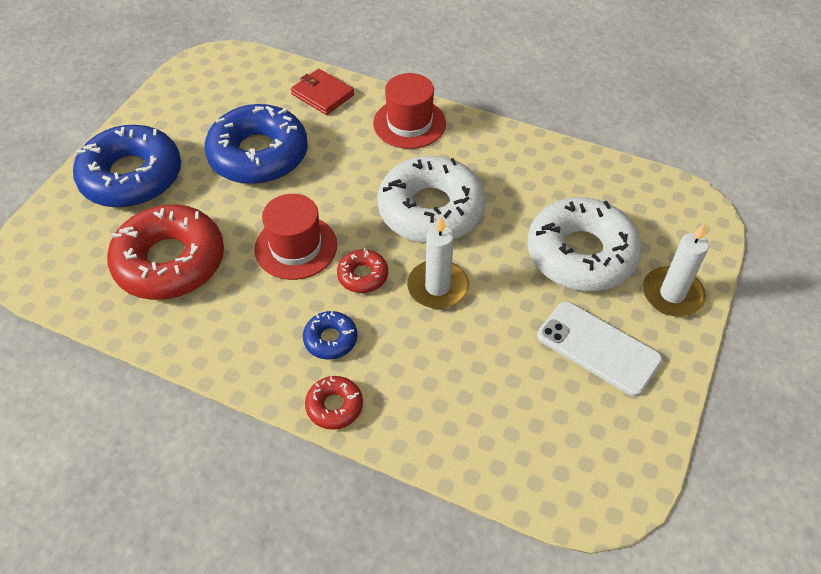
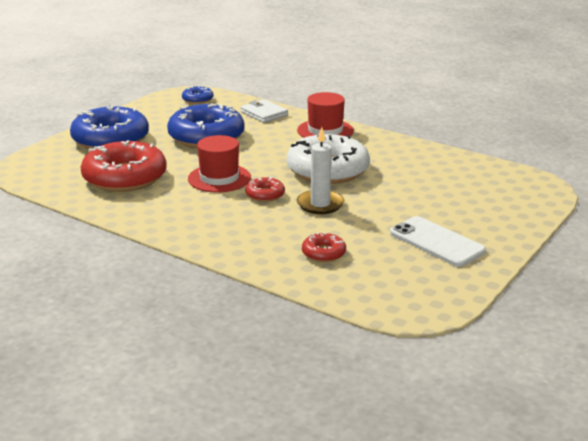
camera: 10 degrees right, 25 degrees down
red wallet [291,69,354,115] -> white wallet [240,99,288,123]
blue donut [303,311,357,360] -> blue donut moved to [182,86,213,104]
red donut [305,376,363,430] -> red donut moved to [302,232,346,262]
white donut [527,197,642,291] -> none
white candle [643,223,709,316] -> none

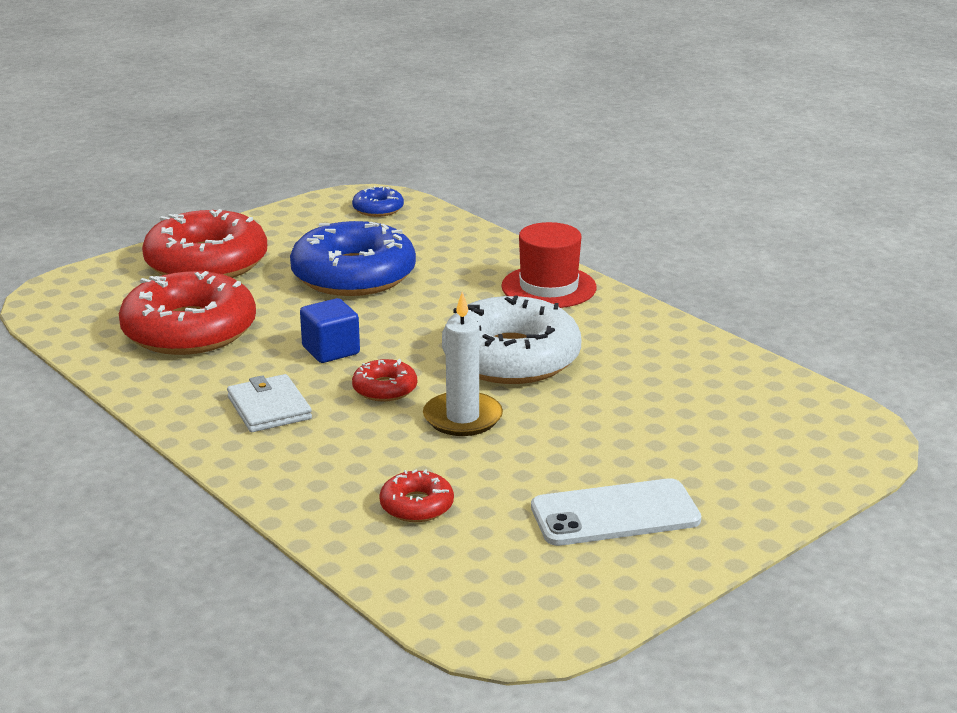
camera: 15 degrees right, 0 degrees up
blue donut [70,106,149,149] -> red donut [142,209,267,278]
red hat [188,135,251,193] -> blue cube [300,298,360,363]
white wallet [240,99,288,123] -> white wallet moved to [227,374,312,432]
white phone [390,216,486,267] -> white phone turned 75 degrees counterclockwise [531,478,701,546]

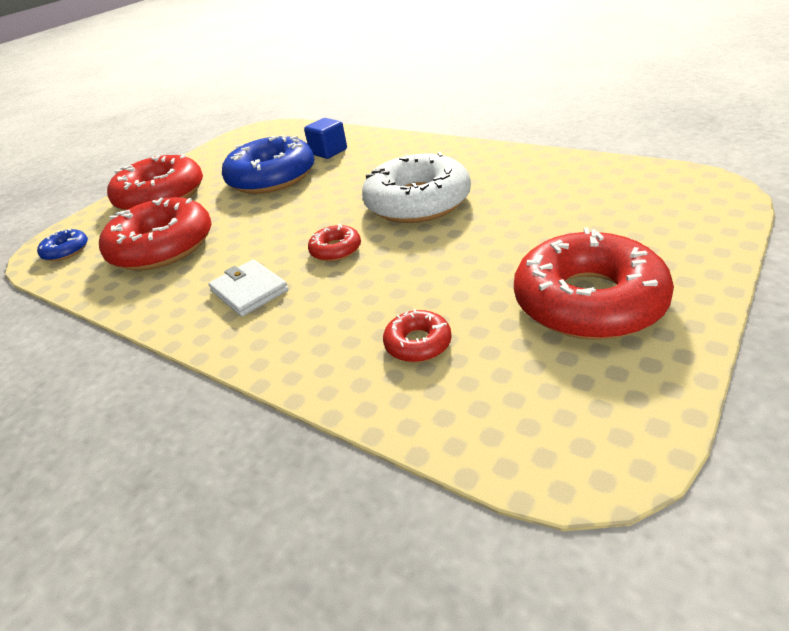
camera: 10 degrees left, 10 degrees up
blue cube [300,298,360,363] -> blue cube moved to [304,118,347,159]
blue donut [352,186,404,217] -> blue donut moved to [37,228,88,261]
white candle [423,292,503,436] -> none
red hat [501,222,597,308] -> none
white phone [531,478,701,546] -> red donut [514,227,674,340]

